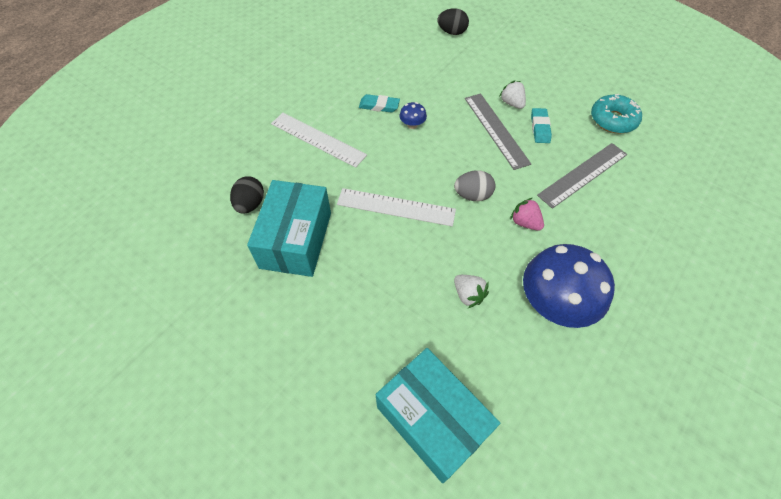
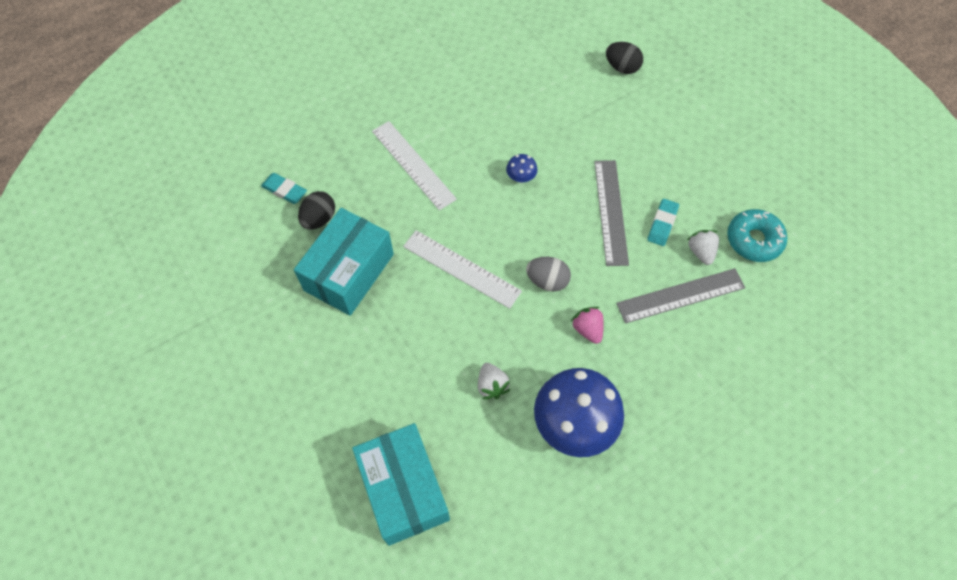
camera: 20 degrees right, 5 degrees up
turquoise eraser [359,94,400,113] -> turquoise eraser moved to [261,173,307,204]
white strawberry [499,81,526,109] -> white strawberry moved to [687,230,719,265]

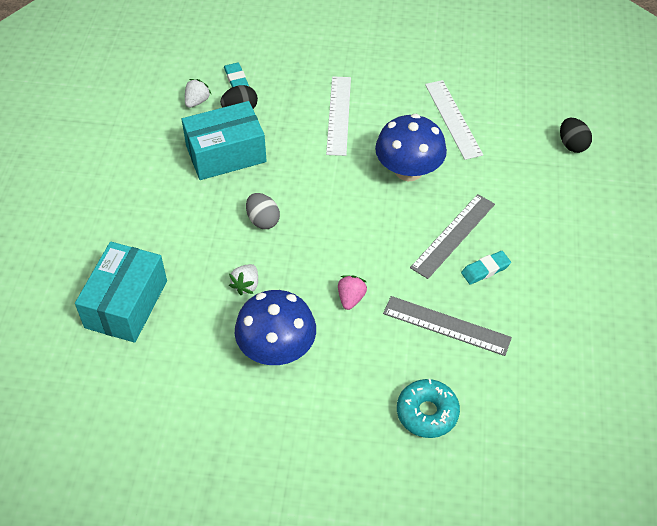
camera: 40 degrees right, 10 degrees down
white ruler [403,230,522,309] -> white ruler moved to [425,80,483,160]
blue mushroom [506,154,537,183] -> blue mushroom [375,114,447,181], size x2.38
grey egg [526,257,571,292] -> grey egg moved to [246,193,280,229]
white strawberry [687,230,719,265] -> white strawberry moved to [185,79,211,108]
turquoise donut [727,209,787,262] -> turquoise donut moved to [397,379,460,438]

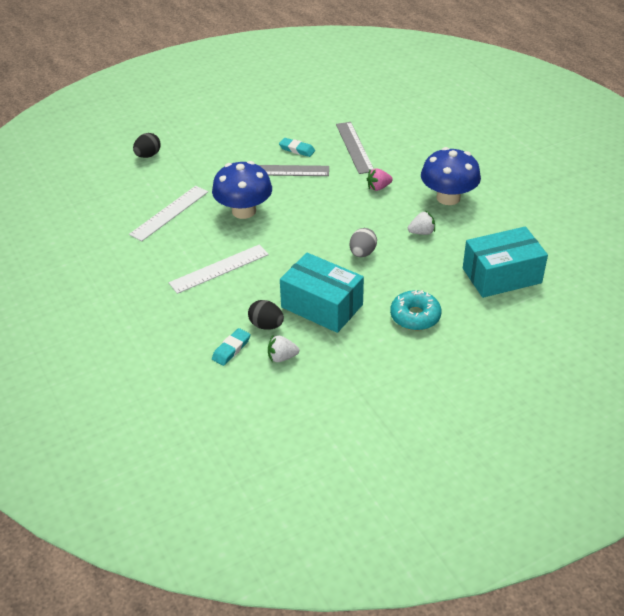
camera: 125 degrees left, 10 degrees down
turquoise donut [397,379,460,438] -> turquoise donut moved to [390,290,441,330]

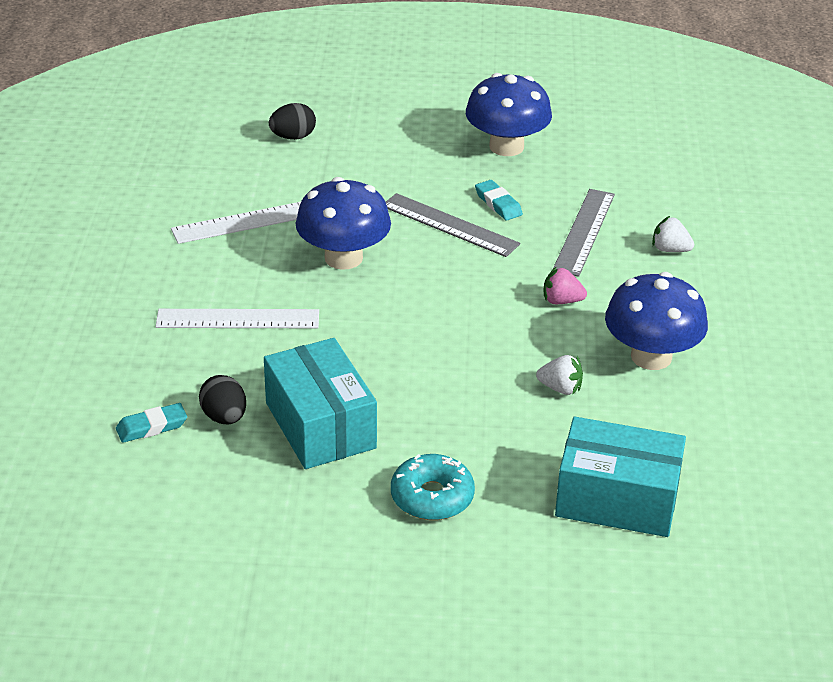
camera: 30 degrees right, 5 degrees down
white strawberry [268,335,299,363] -> white strawberry moved to [652,216,694,252]
grey egg [350,228,377,257] -> none
none -> blue mushroom [466,73,552,156]

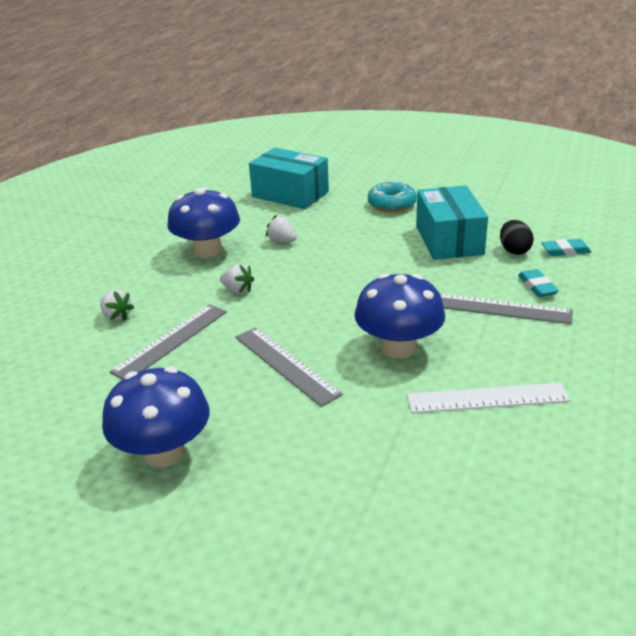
camera: 160 degrees left, 5 degrees down
white ruler [155,309,319,328] -> grey ruler [440,294,573,324]
black egg [269,103,316,140] -> none
turquoise eraser [475,180,523,220] -> turquoise eraser moved to [518,269,559,297]
pink strawberry [544,266,587,304] -> white strawberry [220,264,254,294]

